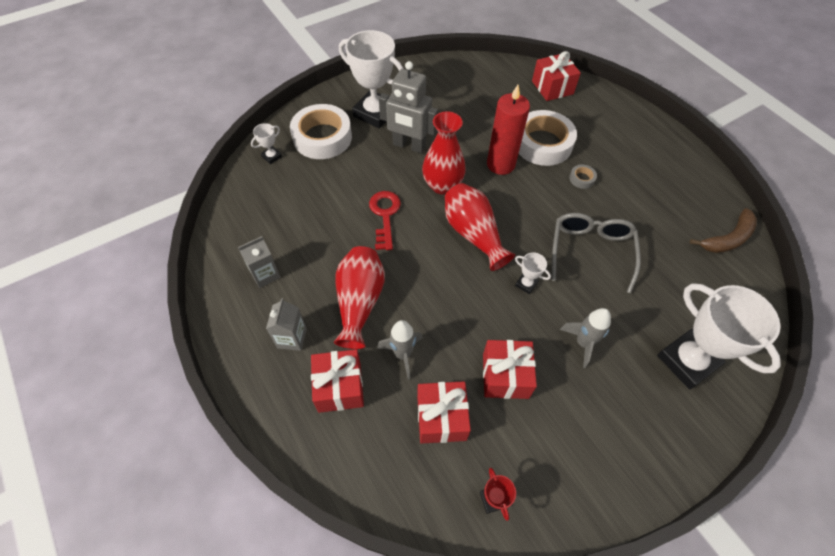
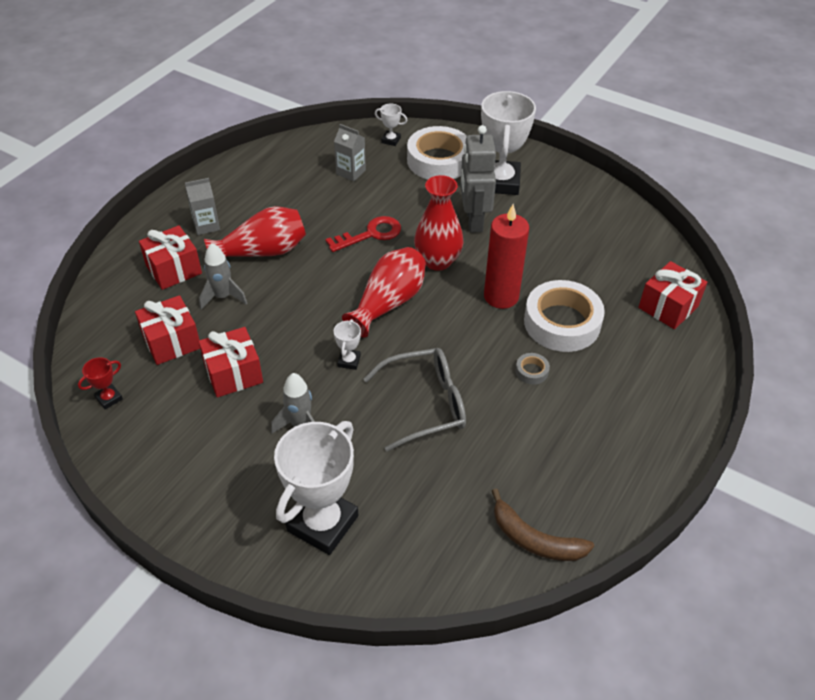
camera: 65 degrees right, 10 degrees down
grey carton [238,236,281,288] -> grey carton moved to [334,124,366,182]

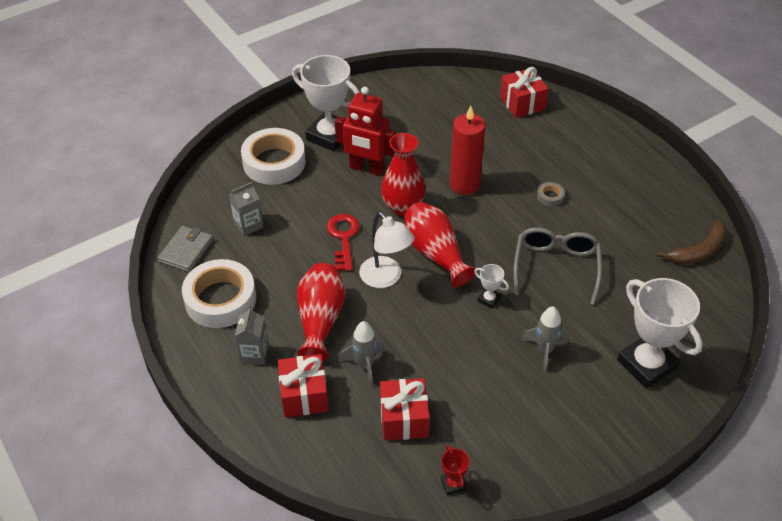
camera: 65 degrees left, 0 degrees up
red gift [199,327,263,397] -> none
white trophy [375,104,408,146] -> none
grey robot [460,125,496,233] -> red robot [335,87,395,176]
white tape [524,280,605,352] -> white tape moved to [182,259,256,328]
none -> grey wallet [158,226,213,272]
none -> white lamp [359,212,415,288]

